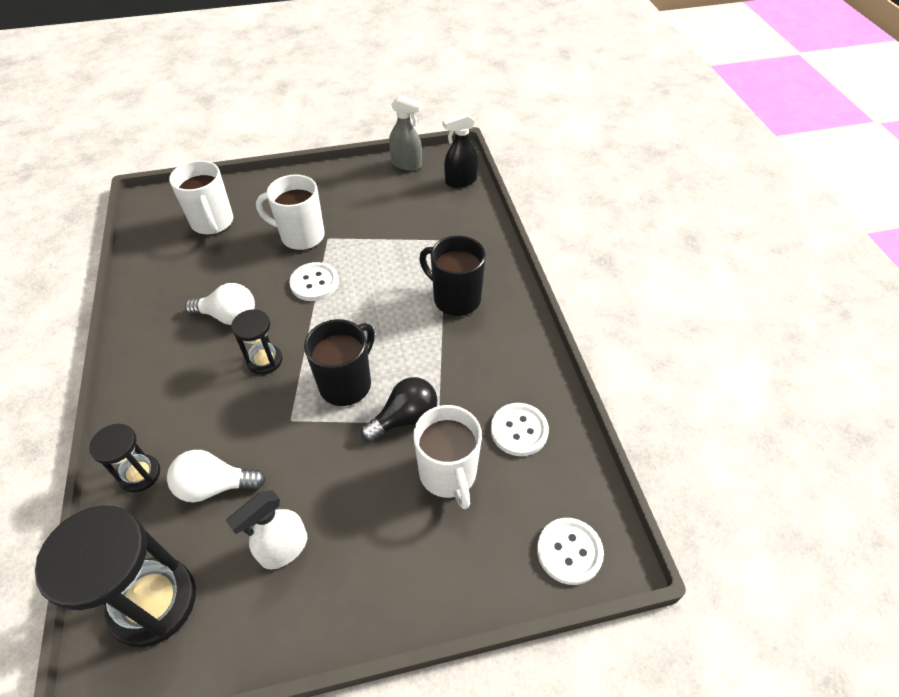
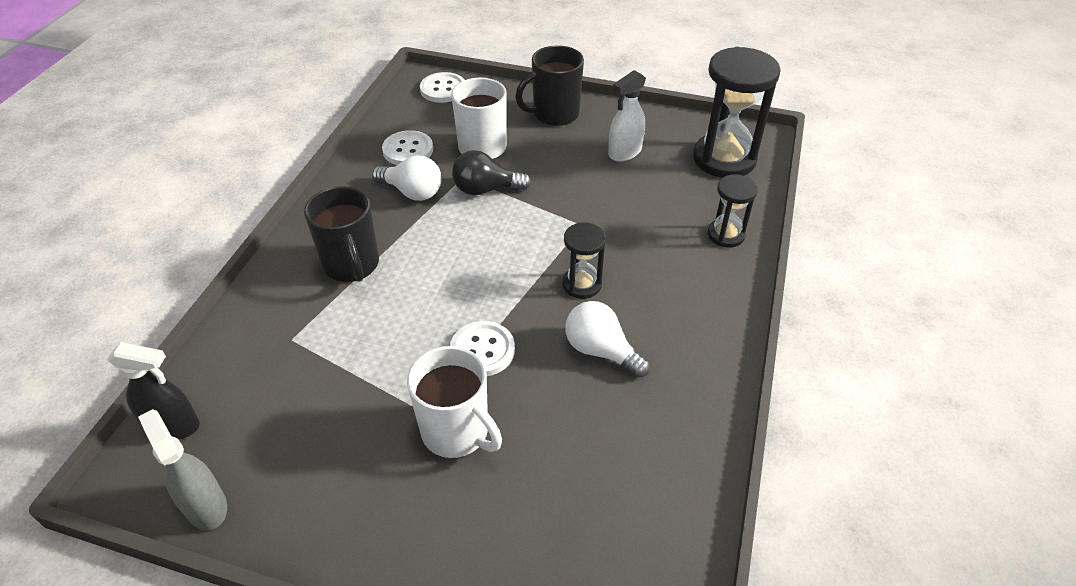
camera: 150 degrees left, 5 degrees down
white light bulb [167,450,266,502] -> white light bulb moved to [372,155,442,201]
white mug [169,160,233,235] -> none
white spray bottle [226,490,307,569] -> white spray bottle turned 150 degrees clockwise [608,70,646,162]
black mug [304,319,375,406] -> black mug moved to [515,45,584,126]

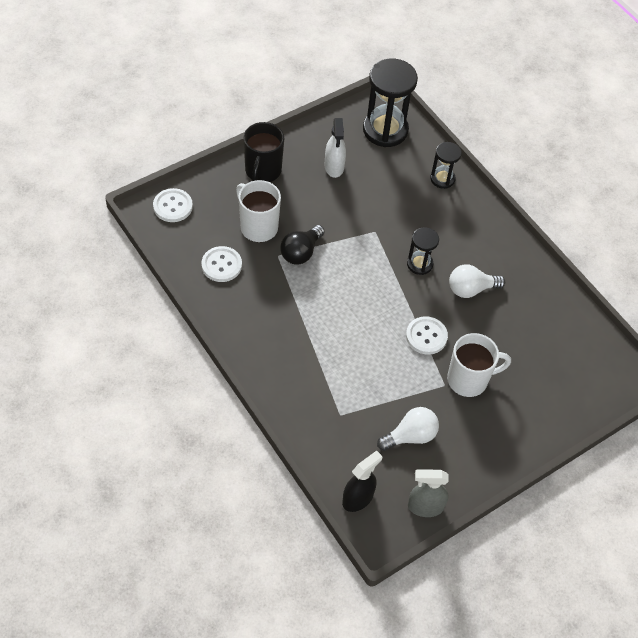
camera: 55 degrees left, 10 degrees up
black mug [304,186,379,282] -> none
white light bulb [372,155,442,201] -> white light bulb moved to [377,407,439,451]

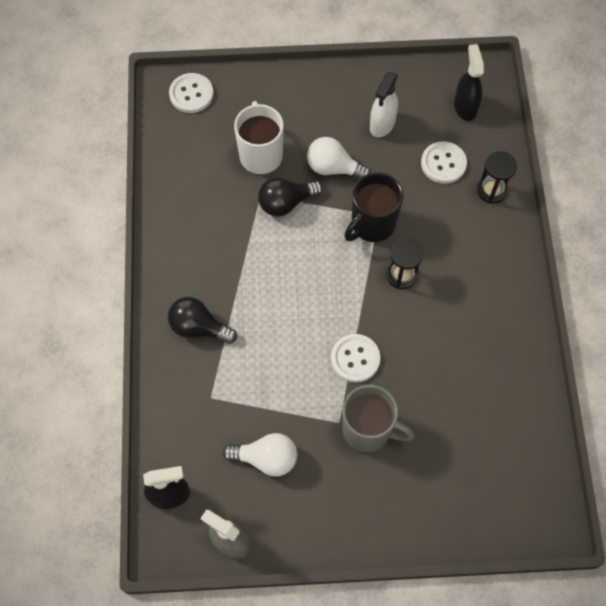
camera: 35 degrees right, 10 degrees up
white button [201,246,242,282] -> white button moved to [421,141,467,184]
black mug [243,122,284,182] -> black mug moved to [344,172,403,242]
black hourglass [363,59,418,147] -> black spray bottle [454,44,484,121]
white mug [447,333,511,397] -> grey mug [342,385,415,452]
white light bulb [449,264,505,298] -> white light bulb moved to [307,137,371,179]
none -> black light bulb [168,297,237,344]

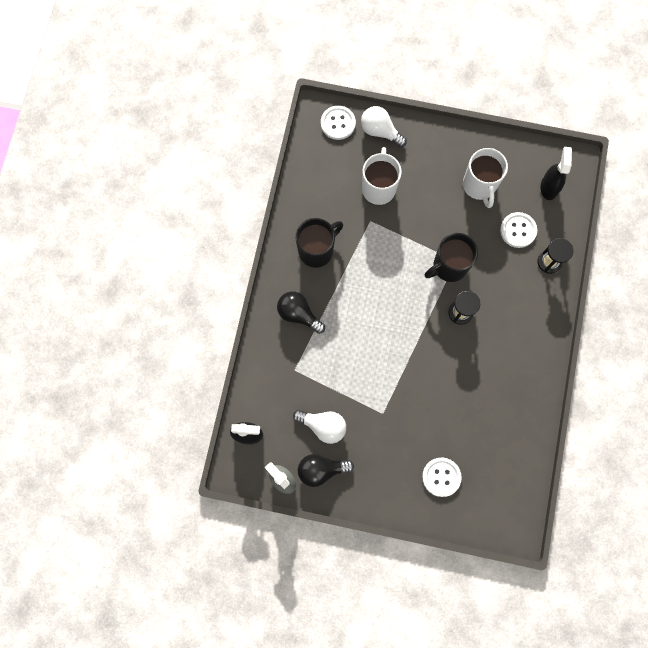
camera: 15 degrees right, 10 degrees up
black light bulb [258,178,323,216] -> black light bulb moved to [298,454,354,487]
white light bulb [307,137,371,179] -> white light bulb moved to [361,106,407,147]
white button [331,334,380,382] -> white button moved to [422,457,462,497]
grey mug [342,385,415,452] -> none
white spray bottle [370,72,398,137] -> white mug [463,148,508,208]
none -> black mug [295,218,343,268]

